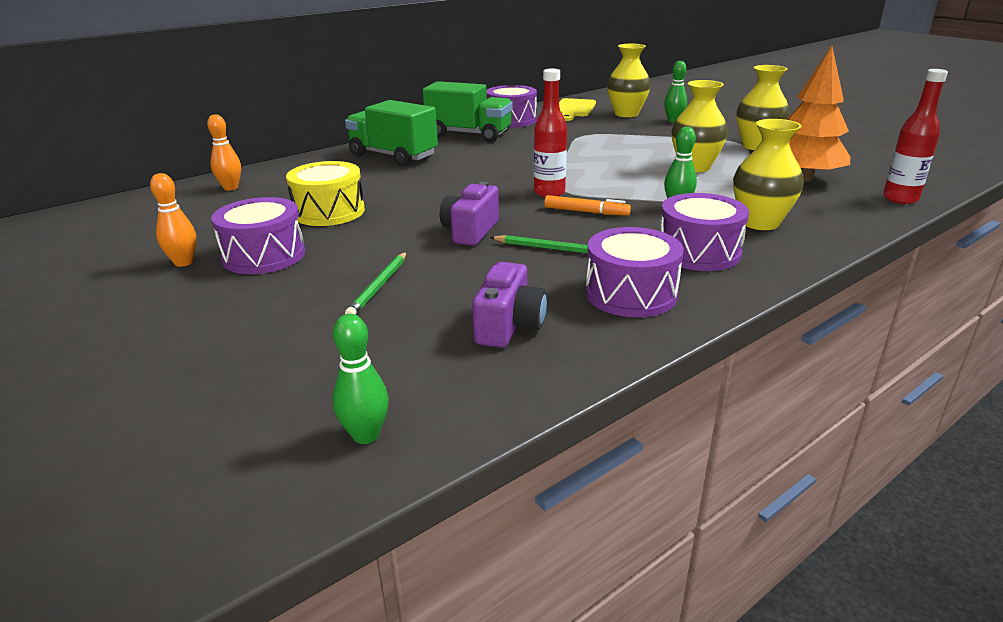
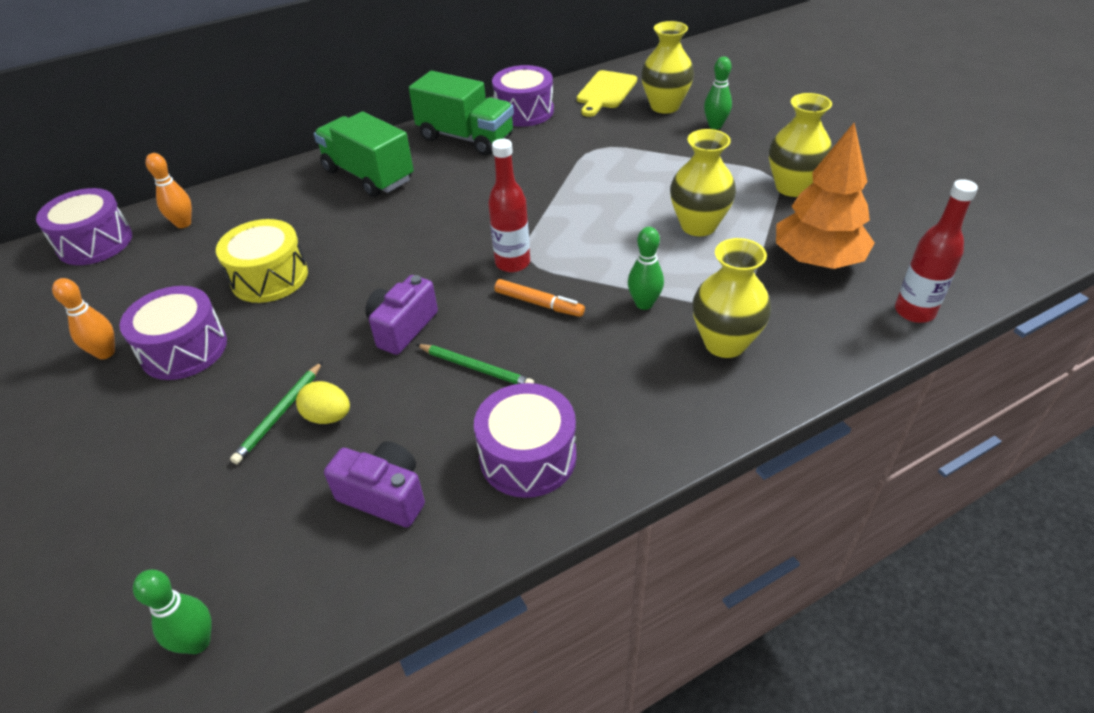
camera: 10 degrees right, 15 degrees up
purple camera [472,262,547,348] -> purple camera turned 90 degrees counterclockwise [324,441,425,527]
purple drum [660,193,749,271] -> purple drum moved to [36,188,132,265]
none -> yellow egg [296,381,350,424]

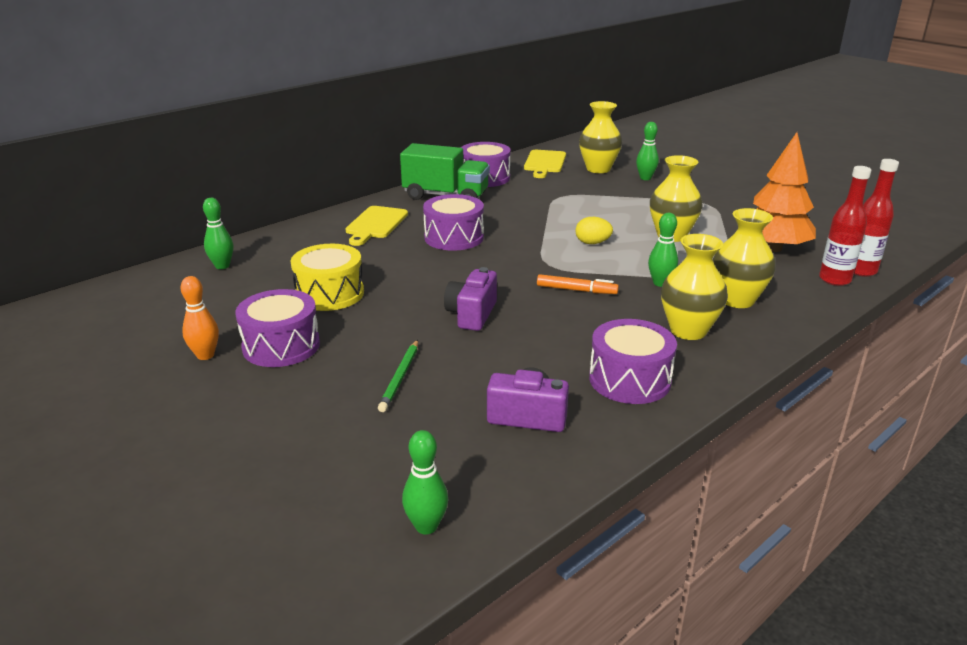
camera: 15 degrees left, 15 degrees down
purple drum [36,188,132,265] -> purple drum moved to [423,194,484,251]
orange bowling pin [145,153,192,228] -> green bowling pin [203,198,234,269]
yellow egg [296,381,350,424] -> yellow egg moved to [576,217,613,244]
green truck [314,111,414,197] -> yellow cutting board [345,206,408,246]
green pencil [416,344,534,384] -> none
red bottle [488,139,530,272] -> red bottle moved to [819,166,872,286]
yellow vase [769,93,832,197] -> yellow vase moved to [661,234,728,340]

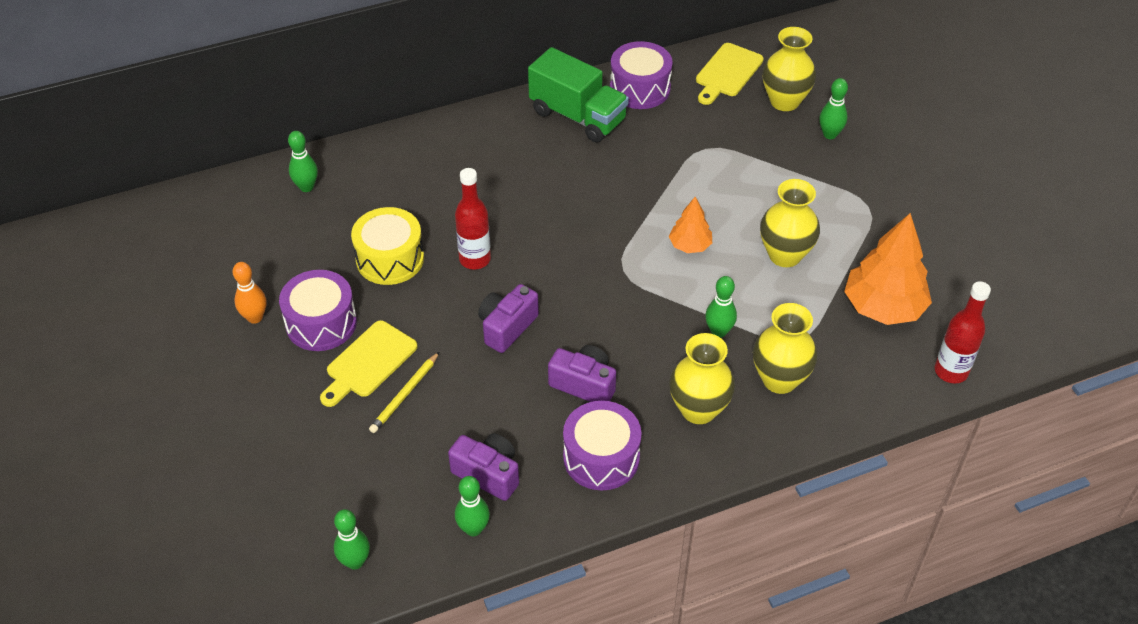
camera: 20 degrees right, 20 degrees up
yellow cutting board [345,206,408,246] -> yellow cutting board moved to [320,320,418,407]
green pencil [378,340,418,412] -> yellow pencil [369,352,439,433]
purple drum [423,194,484,251] -> none
orange marker [537,274,619,294] -> none
yellow egg [576,217,613,244] -> orange tree [669,197,712,253]
red bottle [819,166,872,286] -> red bottle moved to [455,168,491,269]
none -> green bowling pin [455,476,490,536]
none -> purple camera [548,345,616,402]

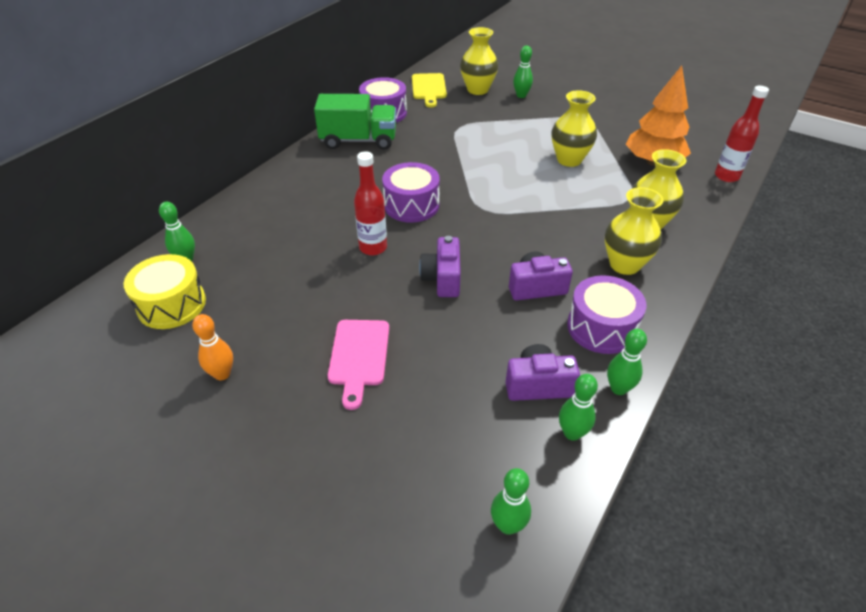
camera: 35 degrees left, 5 degrees down
purple drum [279,270,357,351] -> purple drum moved to [382,162,440,223]
yellow cutting board [320,320,418,407] -> pink cutting board [328,320,389,410]
yellow drum [351,207,424,285] -> yellow drum moved to [124,254,206,329]
yellow pencil [369,352,439,433] -> none
orange tree [669,197,712,253] -> none
green bowling pin [705,276,737,338] -> green bowling pin moved to [607,329,647,395]

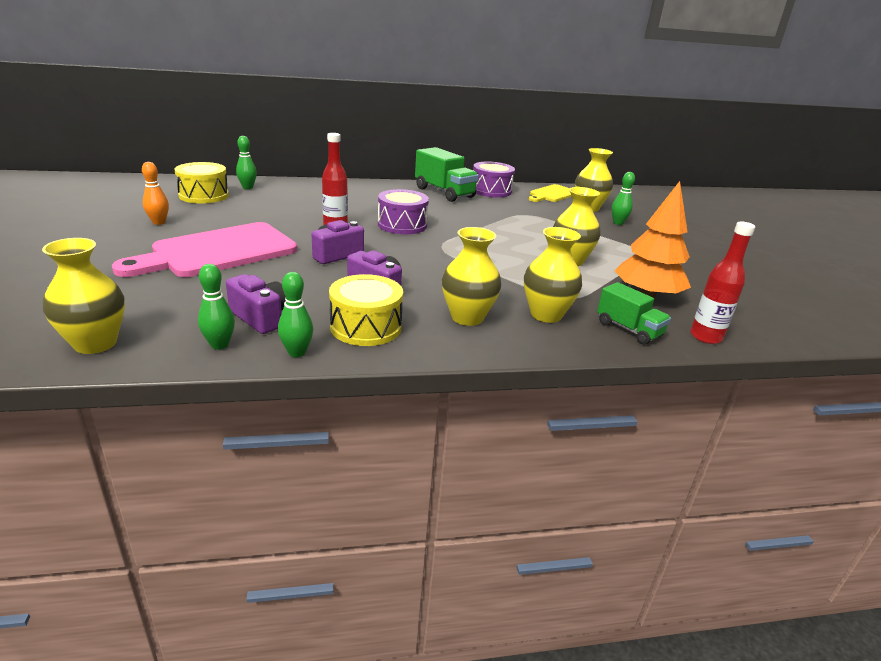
camera: 45 degrees right, 15 degrees down
pink cutting board [328,320,389,410] -> pink cutting board [112,222,297,277], size x1.84
green bowling pin [491,468,531,535] -> yellow vase [42,238,125,354]
purple drum [567,275,646,354] -> yellow drum [329,274,403,346]
none -> green truck [597,282,671,345]

